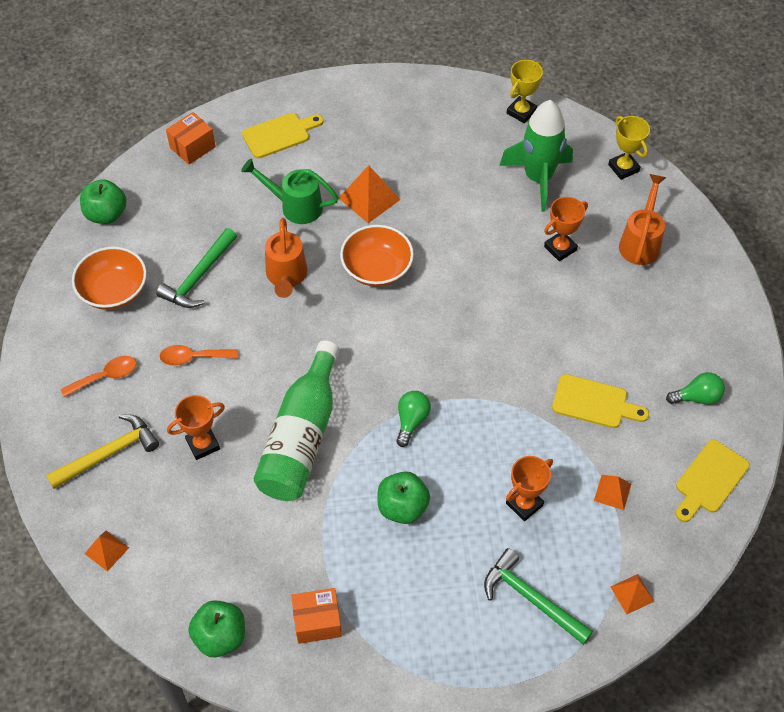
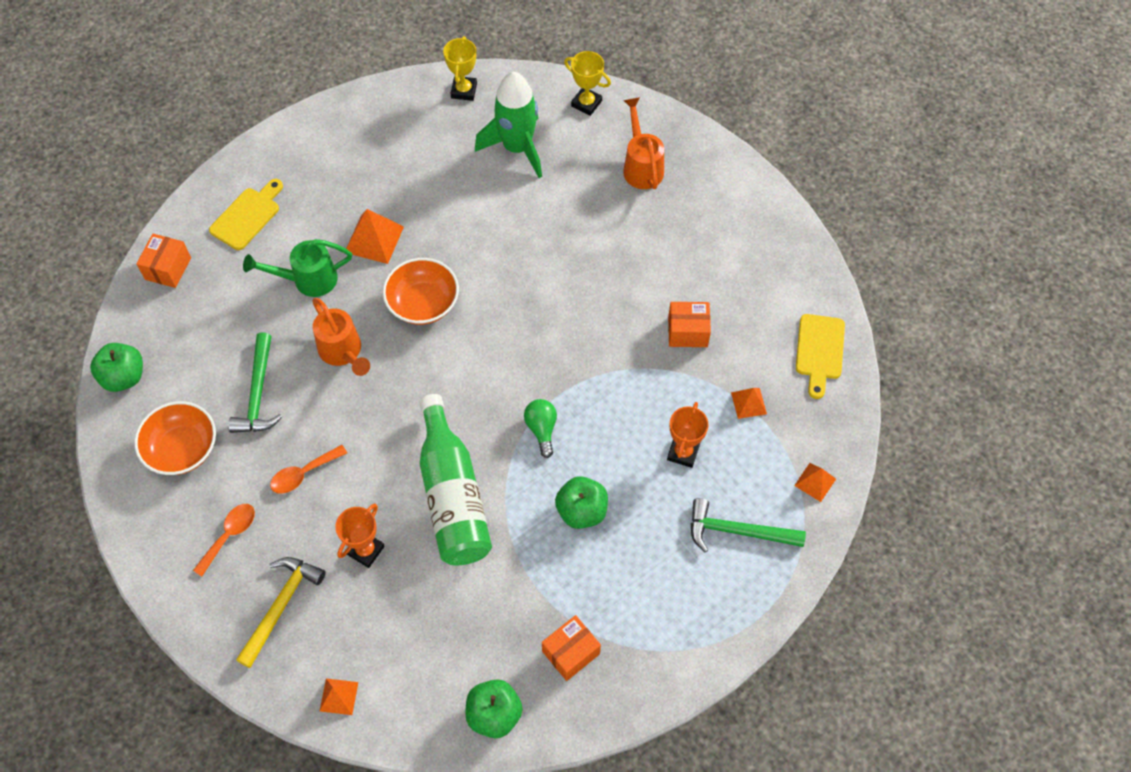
camera: 30 degrees left, 5 degrees up
orange trophy [544,197,588,261] -> none
yellow cutting board [552,374,649,428] -> orange box [668,302,711,347]
green light bulb [666,372,725,405] -> none

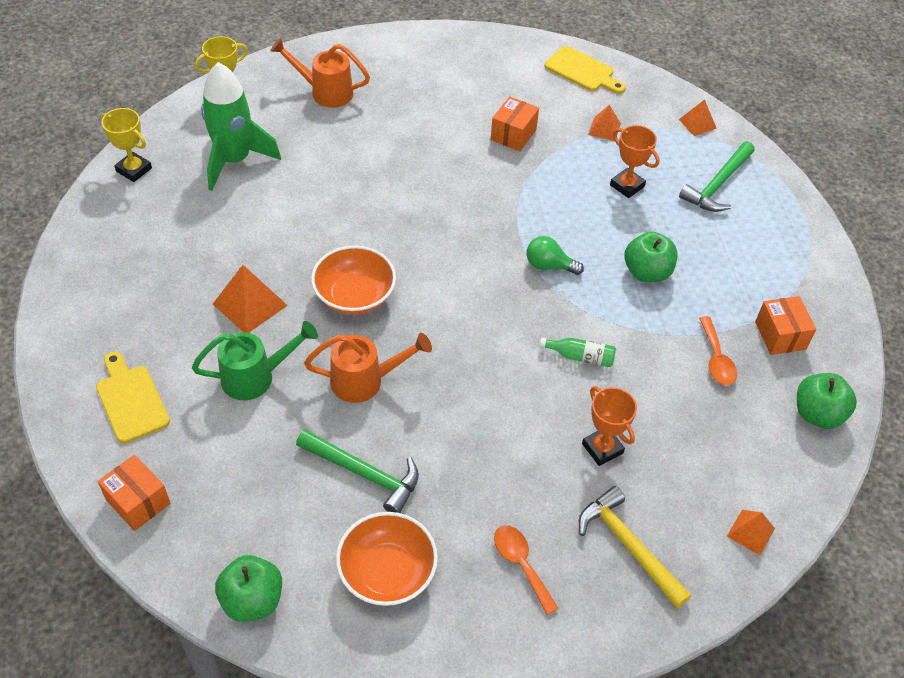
camera: 65 degrees left, 10 degrees down
green watering can [243,239,352,297] -> green watering can turned 120 degrees counterclockwise [192,321,318,400]
orange spoon [270,445,347,494] -> orange spoon moved to [699,316,737,385]
green bottle [419,394,492,566] -> green bottle [539,338,616,367], size x0.40

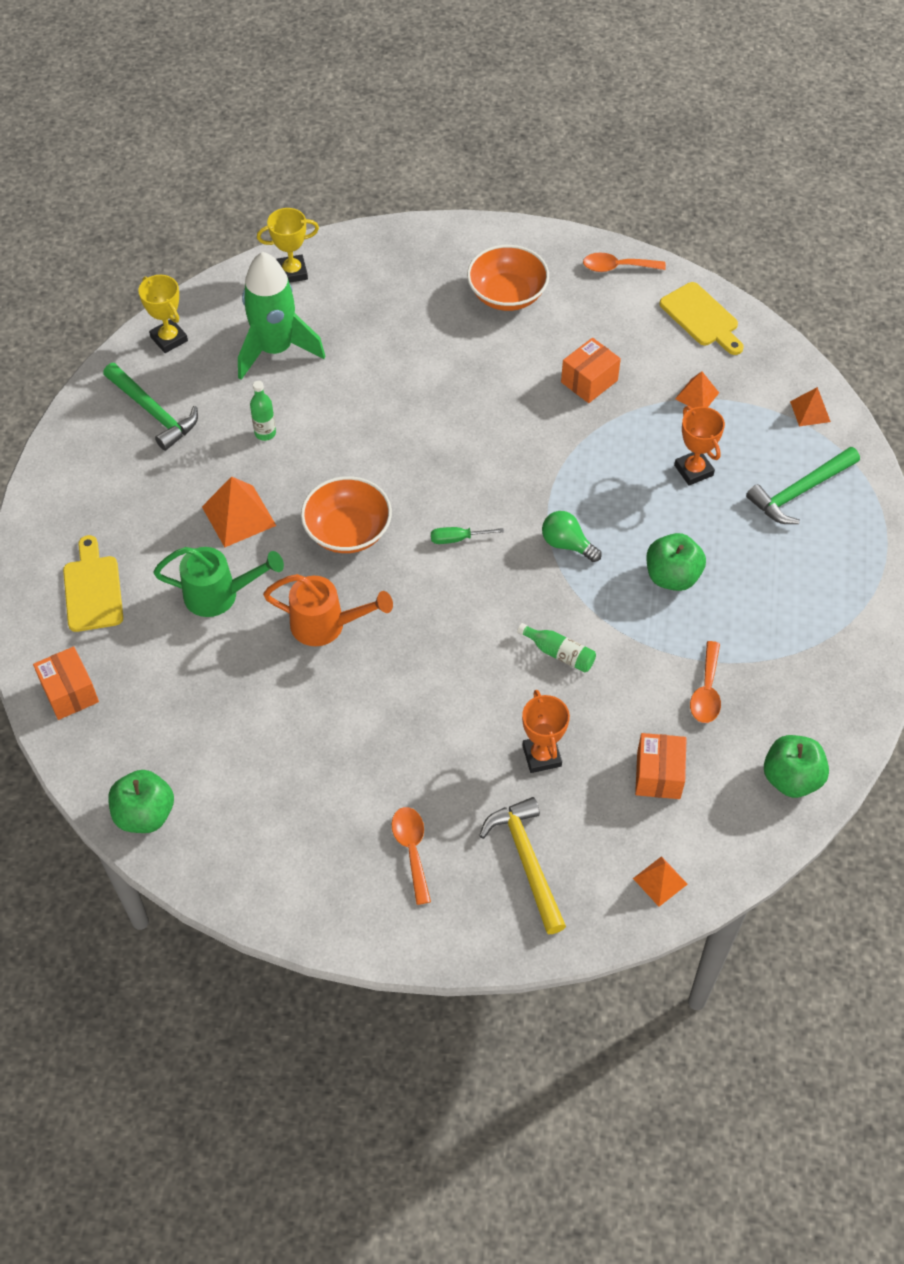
camera: 20 degrees right, 5 degrees up
orange watering can [270,38,370,108] -> none
green hammer [296,430,419,513] -> green hammer moved to [103,363,198,451]
orange bowl [336,512,438,606] -> orange bowl moved to [467,245,549,311]
orange box [755,296,816,355] -> orange box moved to [635,733,687,799]
none -> green bottle [250,381,276,441]
none -> green screwdriver [431,527,504,544]
none -> orange spoon [583,252,666,272]

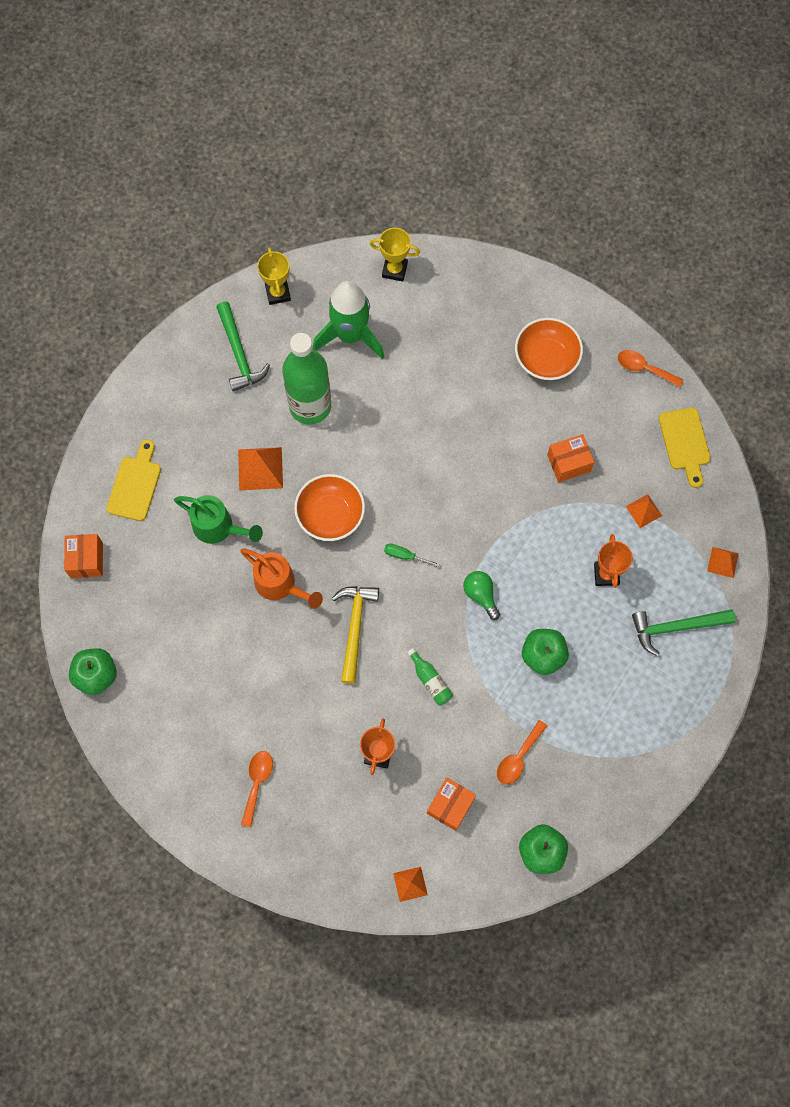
camera: 25 degrees right, 15 degrees up
green bottle [250,381,276,441] -> green bottle [282,333,331,424], size x2.49
yellow hammer [479,797,566,934] -> yellow hammer moved to [332,586,379,684]

